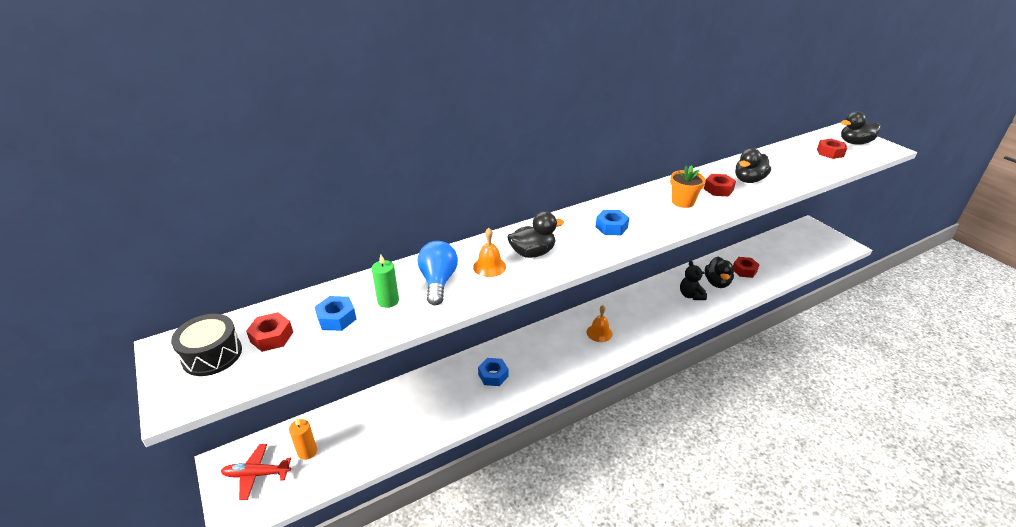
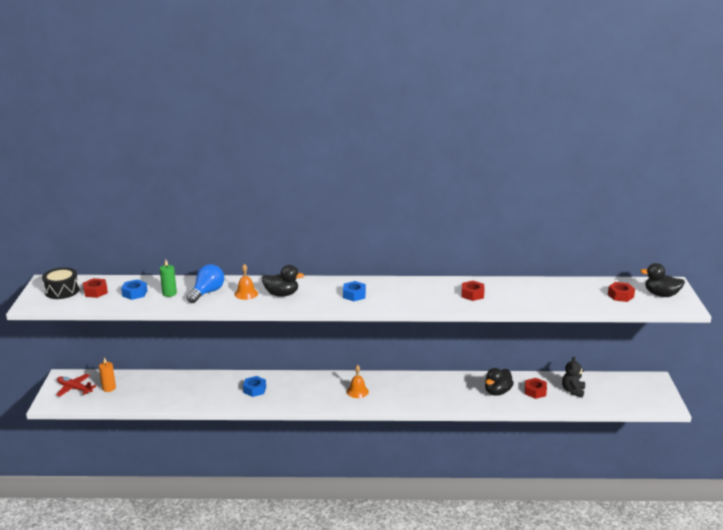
camera: 30 degrees right, 10 degrees down
orange flower pot [670,165,706,208] -> none
black teddy bear [680,261,707,300] -> black teddy bear moved to [562,357,585,397]
black duck [735,148,771,183] -> none

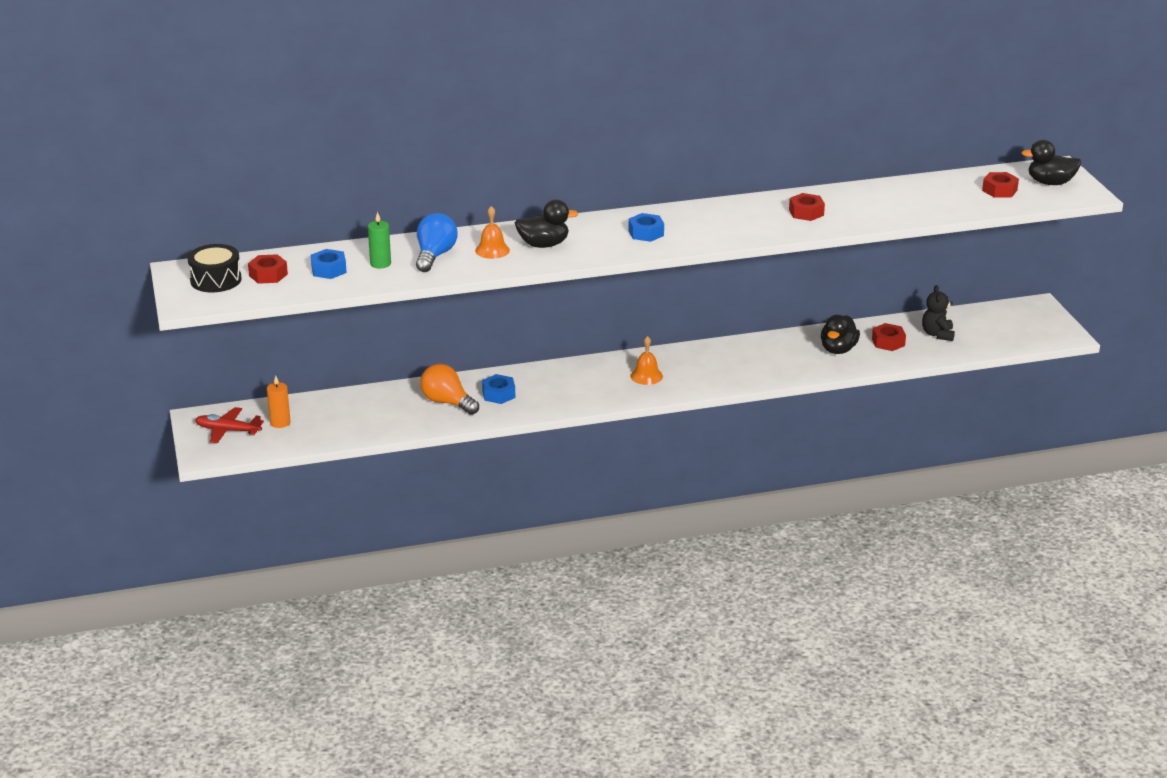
camera: 15 degrees left, 5 degrees up
none -> orange light bulb [420,364,479,415]

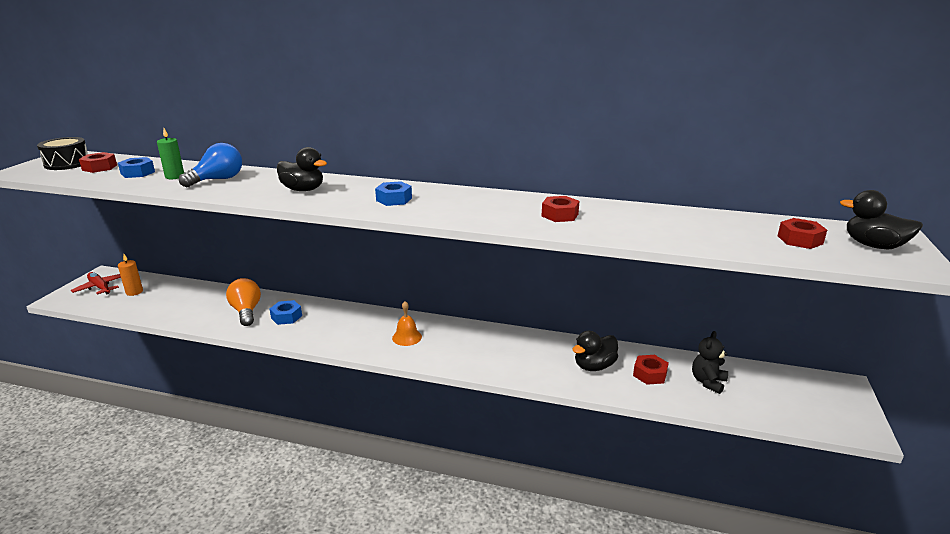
camera: 30 degrees right, 5 degrees down
orange bell [475,206,510,259] -> none

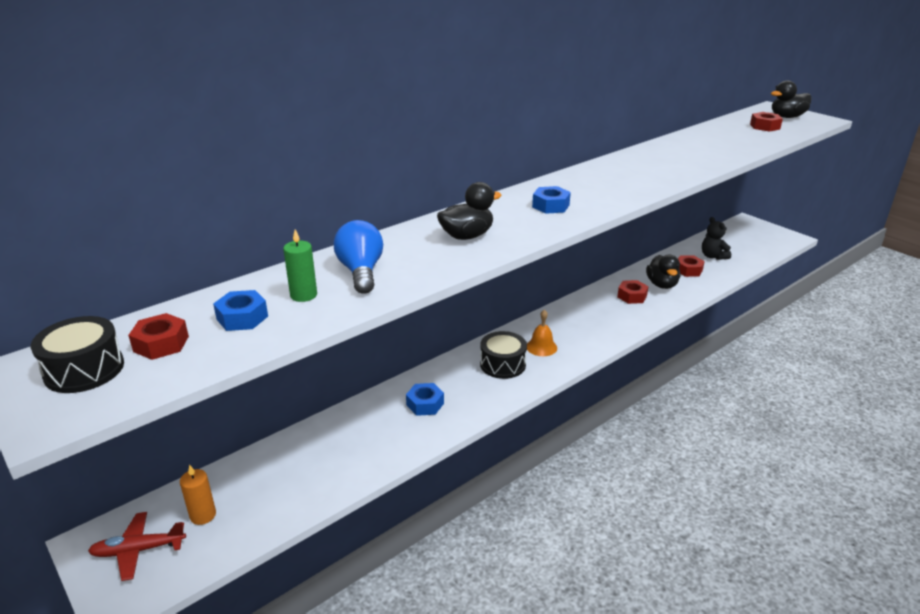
camera: 55 degrees left, 5 degrees up
orange light bulb [226,278,261,326] -> none
red nut [542,196,579,222] -> red nut moved to [617,280,649,304]
none -> black drum [480,331,527,379]

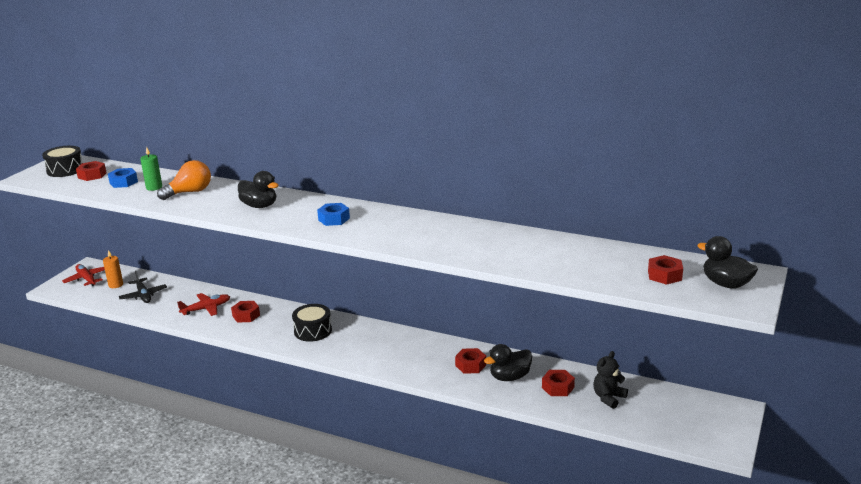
camera: 65 degrees right, 5 degrees down
blue light bulb [334,220,383,294] -> orange light bulb [157,160,211,200]
blue nut [406,383,444,416] -> red nut [231,301,260,323]
orange bell [527,310,557,356] -> none
none -> black plane [119,271,167,303]
none -> red plane [177,293,230,316]

